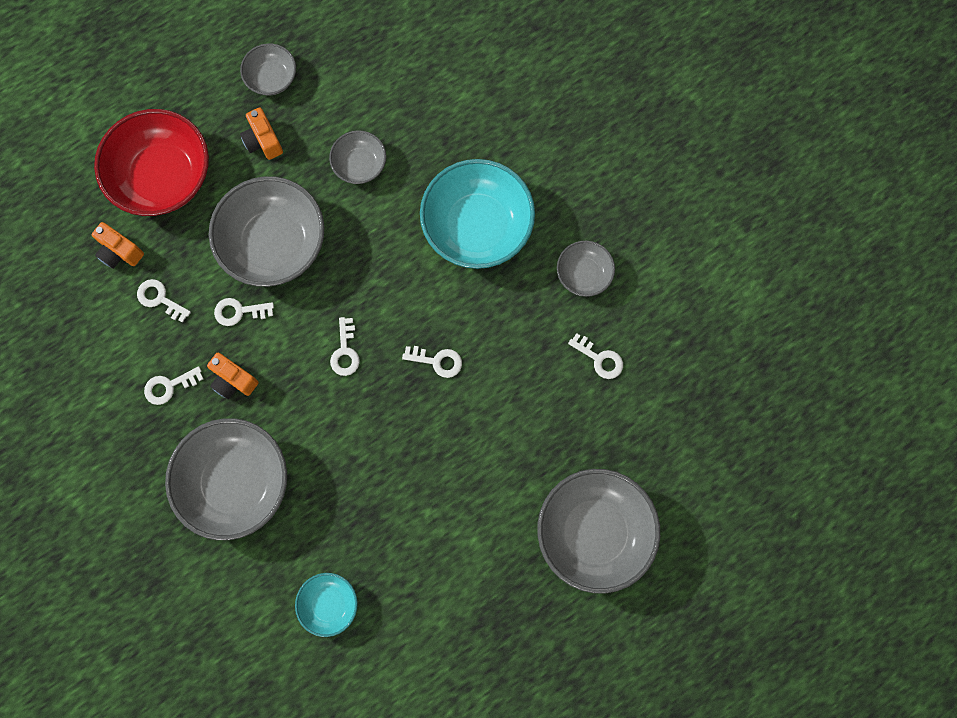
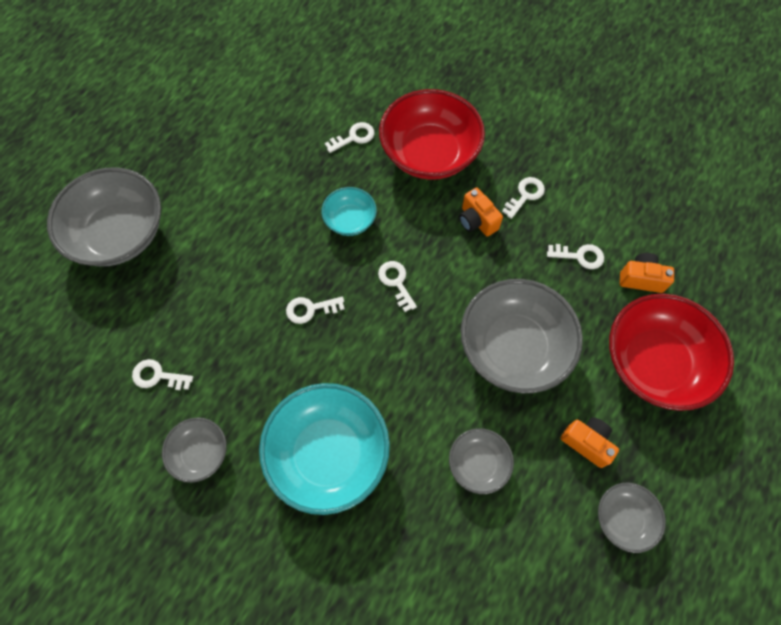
camera: 155 degrees right, 10 degrees down
grey bowl [165,418,287,540] -> red bowl [379,89,485,180]
orange camera [207,353,258,399] -> orange camera turned 135 degrees counterclockwise [459,187,503,237]
white key [214,298,274,326] -> white key moved to [325,122,375,153]
turquoise bowl [295,573,358,637] -> turquoise bowl moved to [321,187,377,236]

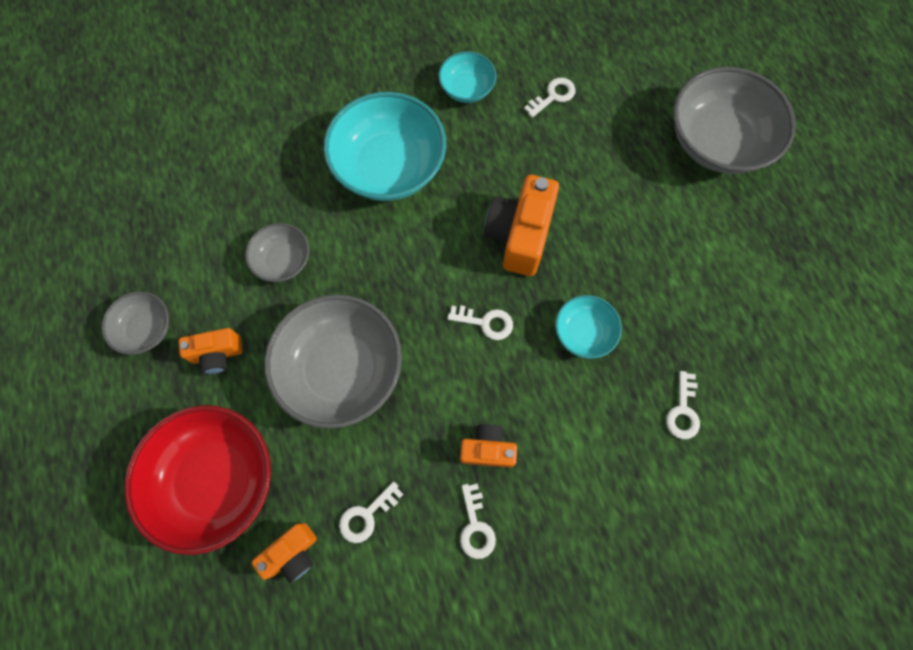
camera: 130 degrees right, 5 degrees up
grey bowl [162,418,227,483] -> turquoise bowl [438,52,496,103]
white key [286,297,344,324] -> orange camera [484,175,559,276]
red bowl [379,89,485,180] -> none

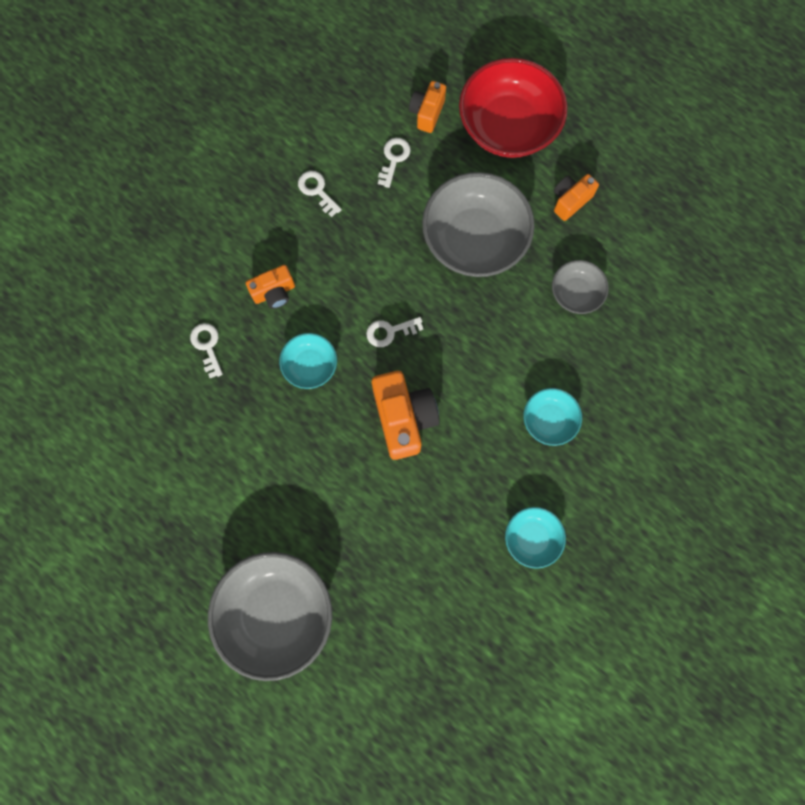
camera: 150 degrees right, 5 degrees up
grey bowl [102,291,169,355] -> none
turquoise bowl [324,92,446,201] -> turquoise bowl [523,388,582,446], size x0.51
orange camera [460,424,517,468] -> orange camera moved to [246,265,295,309]
white key [524,78,576,118] -> none

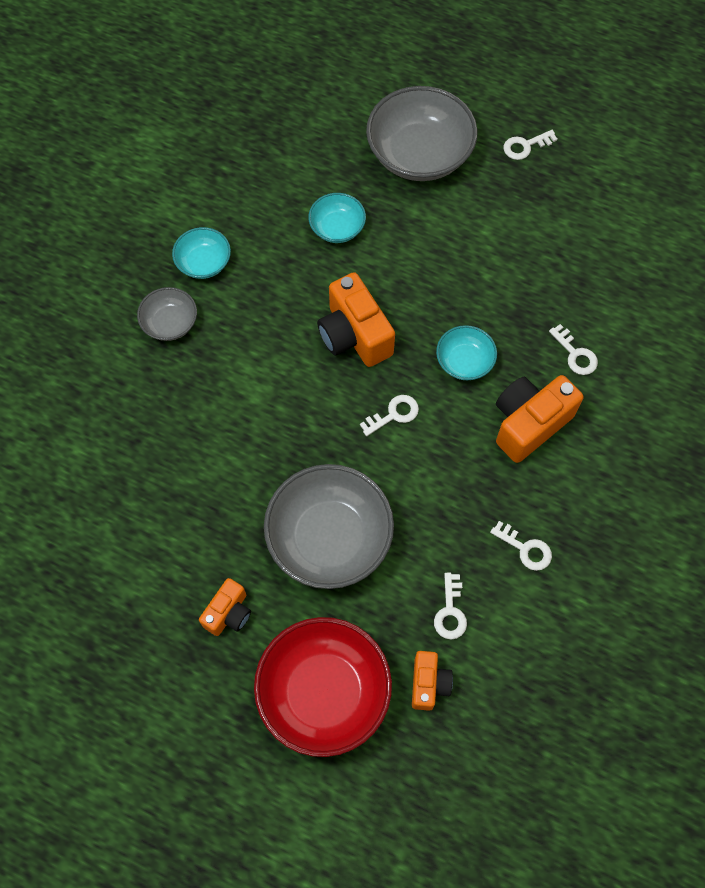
camera: 165 degrees right, 10 degrees down
orange camera [246,265,295,309] -> orange camera [496,375,584,463], size x1.72
turquoise bowl [523,388,582,446] -> turquoise bowl moved to [308,193,366,243]
grey bowl [552,260,609,314] -> grey bowl moved to [137,287,197,341]
none -> white key [504,130,558,160]

